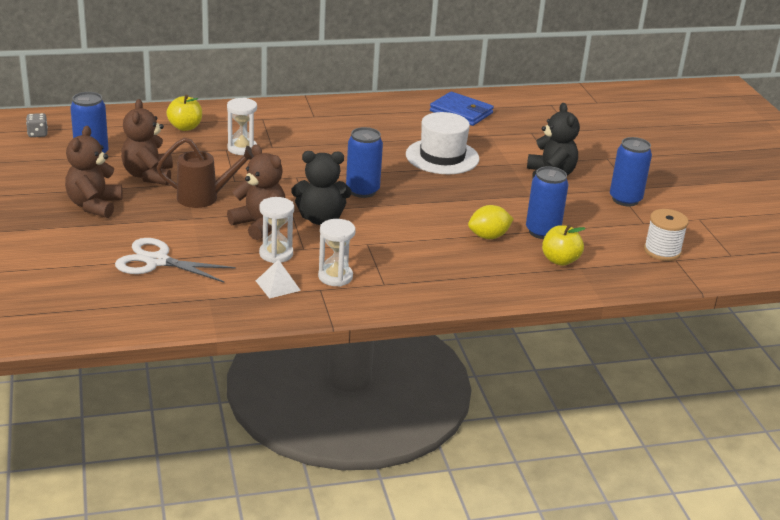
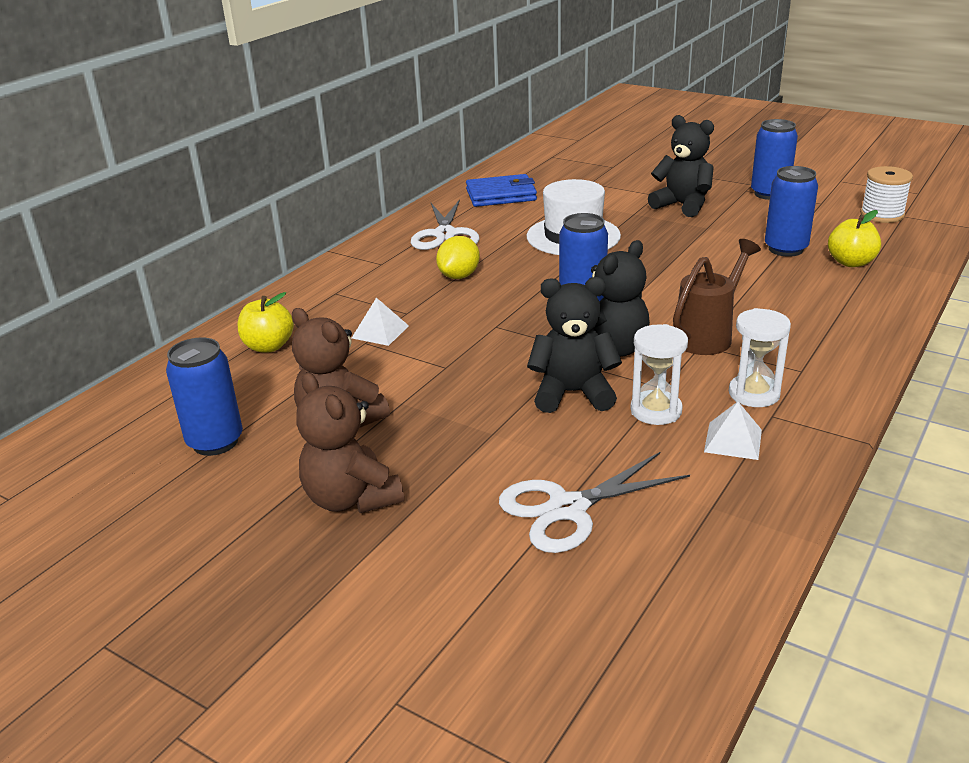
camera: 40 degrees left, 0 degrees up
grey dice [26,113,48,137] -> none
brown watering can [157,138,254,208] -> brown watering can moved to [673,239,761,355]
white hourglass [227,98,257,155] -> white pyramid [352,298,409,346]
brown teddy bear [227,145,285,240] -> black teddy bear [527,277,622,413]
yellow lemon [468,205,514,239] -> yellow lemon moved to [436,236,480,279]
none -> white scissors [411,199,479,250]

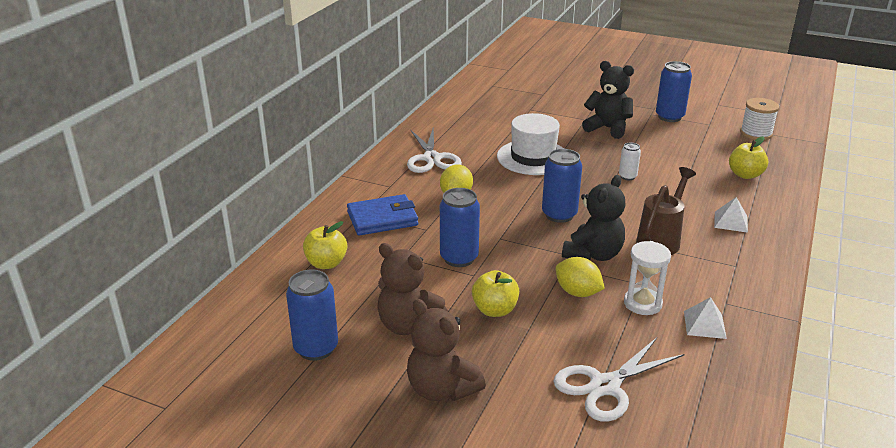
camera: 10 degrees left, 0 degrees up
white pyramid [352,298,409,346] -> white pyramid moved to [714,197,748,233]
blue wallet [466,174,537,207] -> blue wallet moved to [347,194,418,236]
black teddy bear [527,277,622,413] -> yellow lemon [556,257,605,297]
white hourglass [729,308,791,407] -> none
blue can [765,166,818,257] -> blue can moved to [440,188,480,267]
none -> yellow apple [472,270,519,317]
none -> white can [619,142,641,180]

